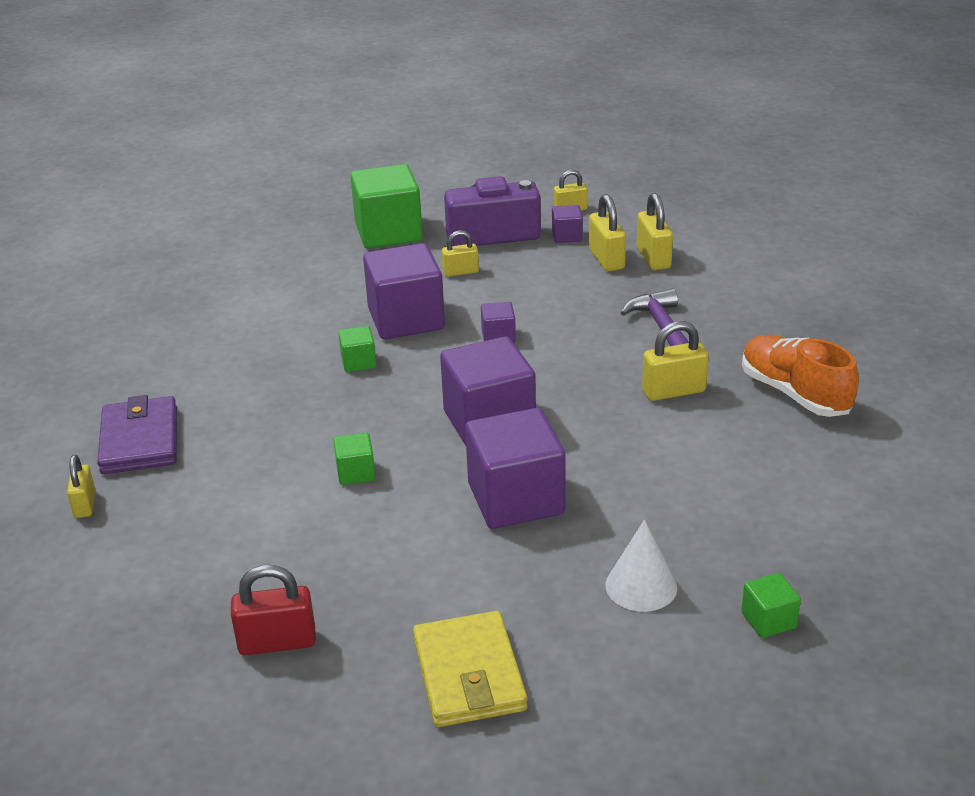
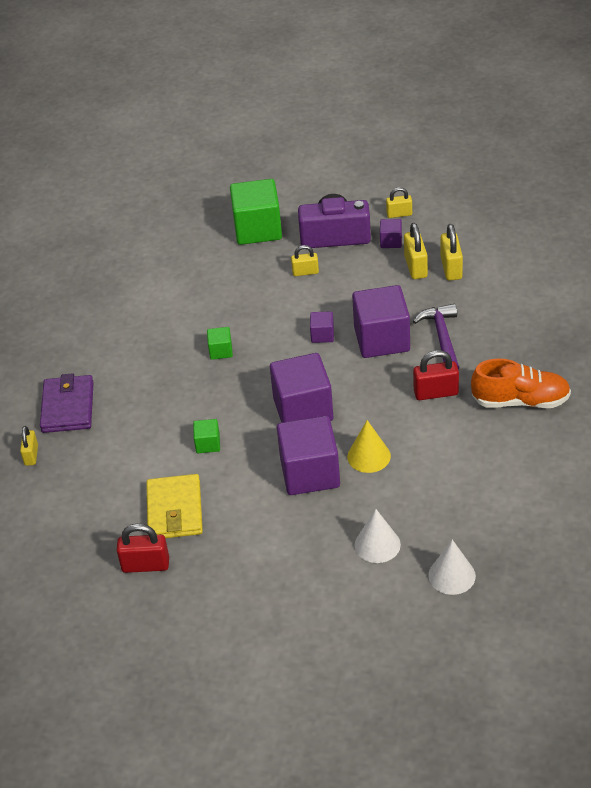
camera: 10 degrees right, 10 degrees up
purple cube [363,243,445,339] -> purple cube moved to [352,285,410,358]
yellow wallet [413,611,528,727] -> yellow wallet moved to [146,474,203,538]
yellow padlock [642,321,709,401] -> red padlock [413,350,459,400]
green cube [741,573,801,638] -> white cone [428,540,476,595]
orange shoe [742,335,859,417] -> orange shoe turned 120 degrees clockwise [471,359,571,408]
none -> yellow cone [347,420,391,473]

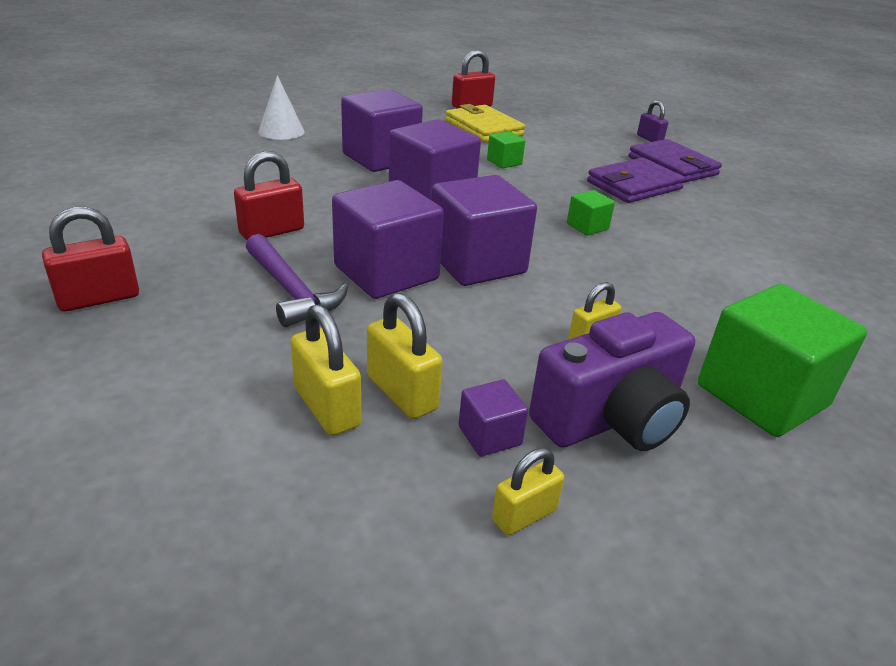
camera: 145 degrees right, 10 degrees down
yellow padlock [20,426,38,466] -> purple padlock [637,100,668,142]
purple cube [310,311,334,343] -> purple cube [431,175,537,286], size x2.16
yellow cone [347,420,391,473] -> none
white cone [428,540,476,595] -> none
orange shoe [471,359,571,408] -> none
none -> red padlock [42,207,139,312]
none -> purple wallet [587,157,685,203]

